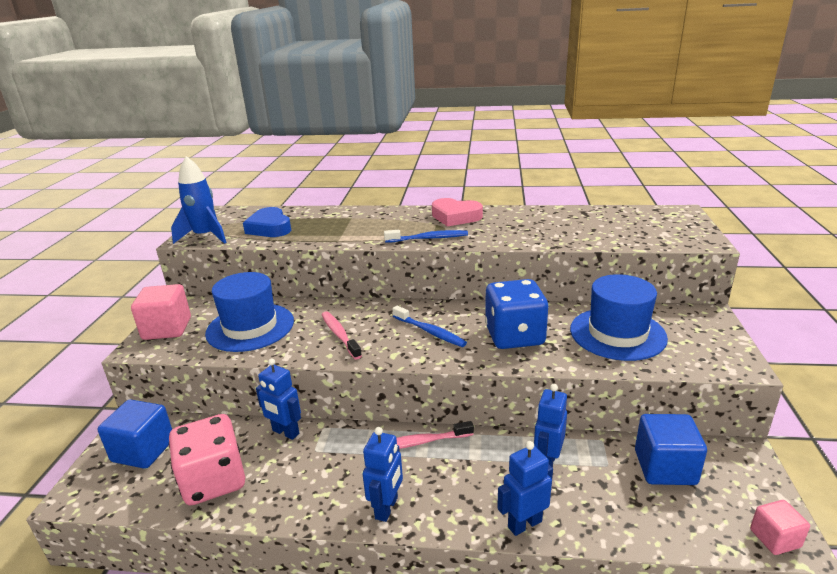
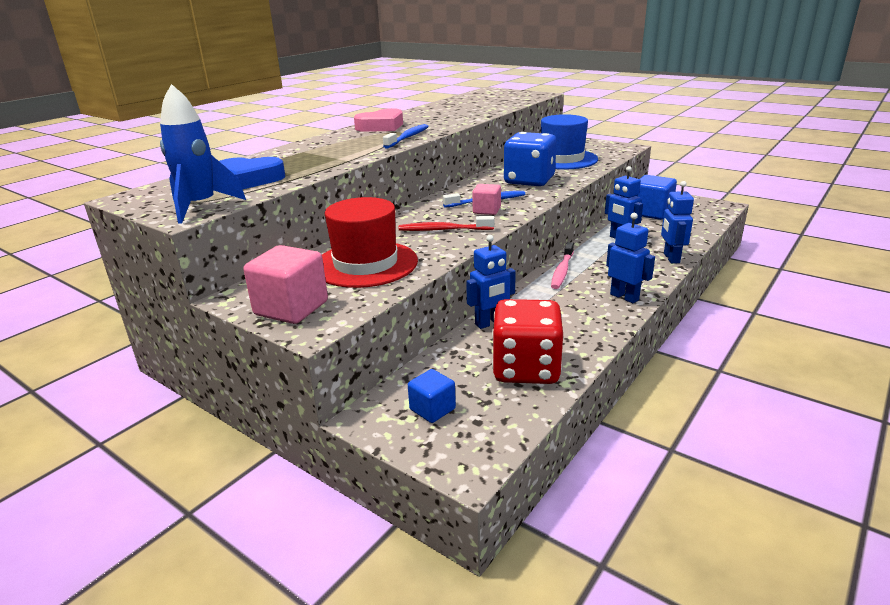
camera: 60 degrees left, 0 degrees up
blue cube [98,400,172,469] -> blue cube [408,369,456,423], size x0.60
pink dice [169,414,245,505] -> red dice [492,299,563,384]
blue hat [205,272,294,352] -> red hat [322,197,418,288]
pink toothbrush [322,311,362,359] -> red toothbrush [399,216,494,231]
pink cube [750,500,810,555] -> pink cube moved to [472,184,501,215]

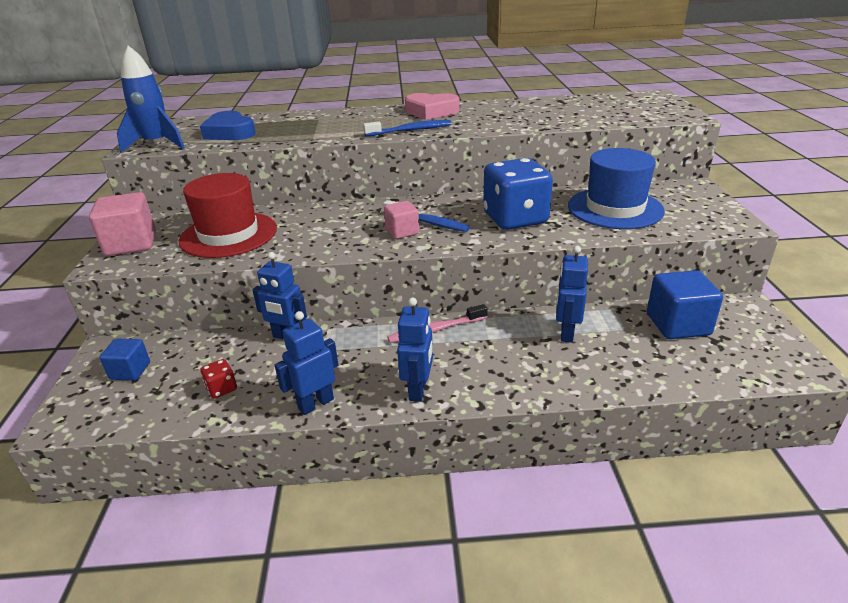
camera: 50 degrees right, 5 degrees up
red toothbrush [399,216,494,231] -> none
red dice [492,299,563,384] -> red dice [200,359,237,399], size x0.41
blue robot [661,181,694,263] -> blue robot moved to [275,311,338,415]

